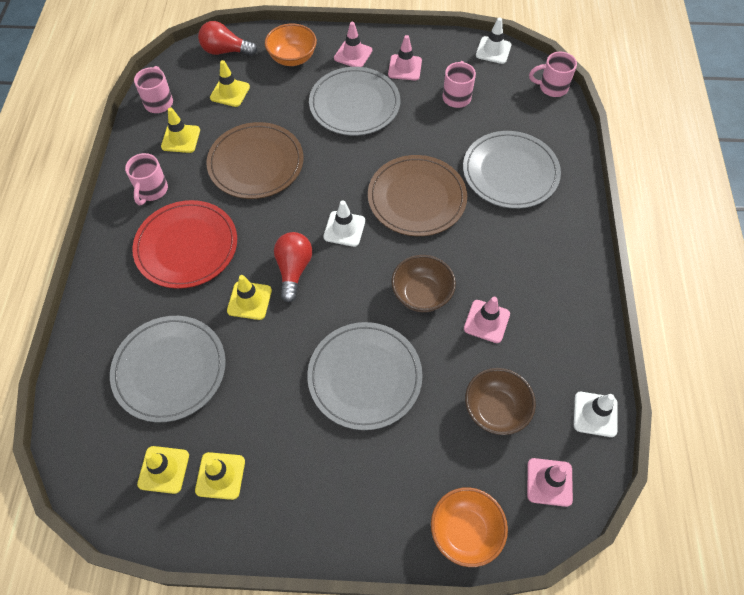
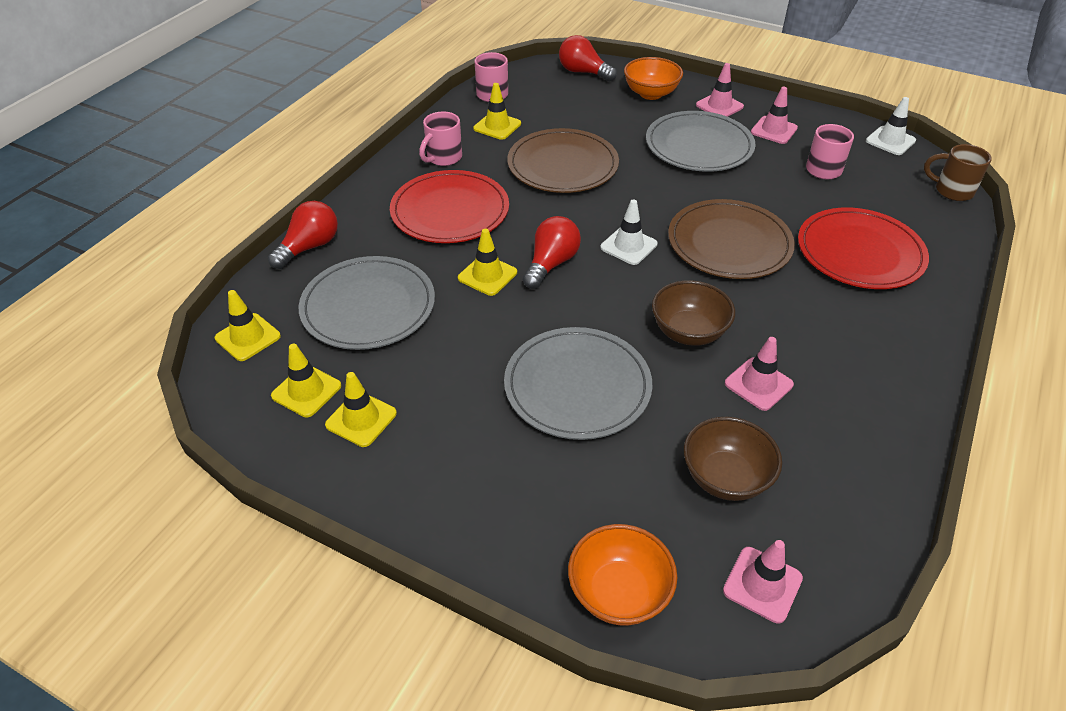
camera: 25 degrees right, 15 degrees down
yellow traffic cone [210,60,250,107] -> yellow traffic cone moved to [215,290,281,361]
grey plate [463,131,561,209] -> red plate [798,208,929,289]
pink mug [529,51,577,97] -> brown mug [924,144,992,201]
white traffic cone [574,392,618,437] -> none
none -> red light bulb [268,201,338,269]

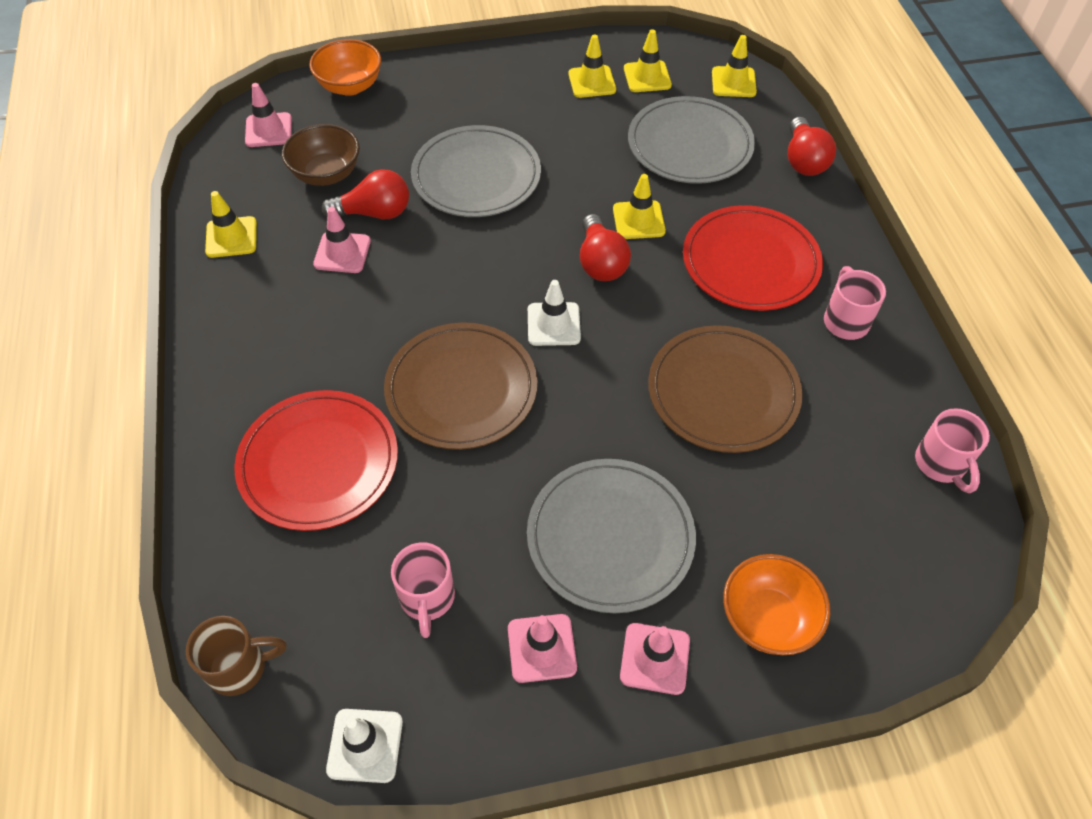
camera: 140 degrees right, 10 degrees up
yellow traffic cone [473,83,521,140] -> yellow traffic cone moved to [205,191,257,258]
red light bulb [559,35,617,82] -> red light bulb moved to [322,169,409,219]
brown bowl [652,280,735,346] -> none

